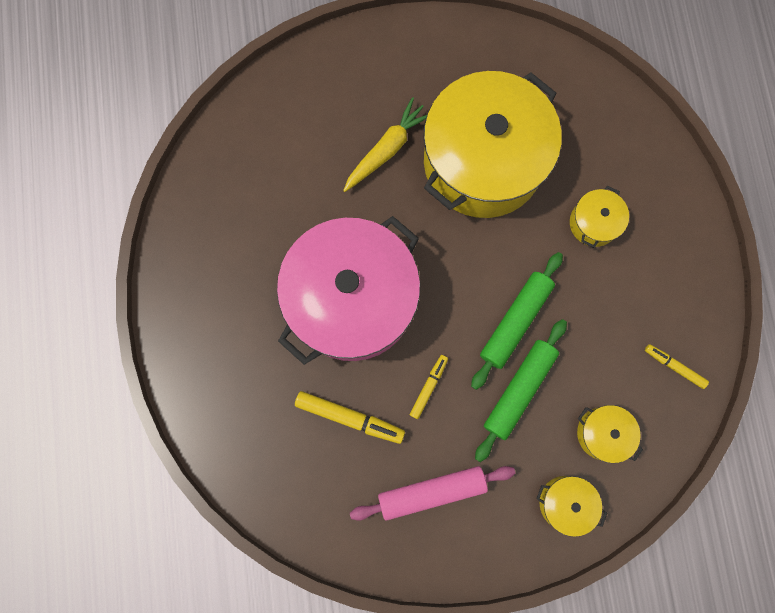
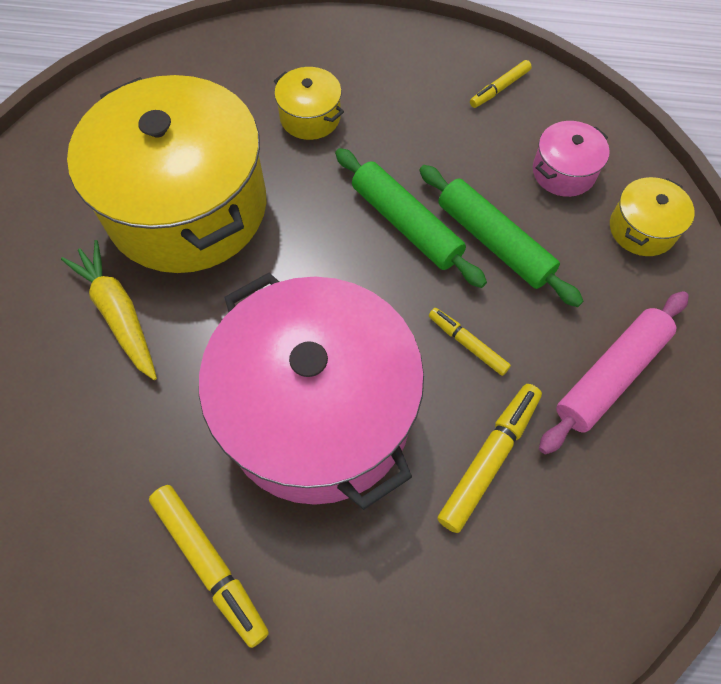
camera: 75 degrees left, 15 degrees down
pink rolling pin [350,466,515,521] -> pink rolling pin turned 45 degrees clockwise [539,291,689,454]
yellow pot [577,405,643,463] -> pink pot [533,121,610,197]
none -> yellow marker [149,485,269,648]

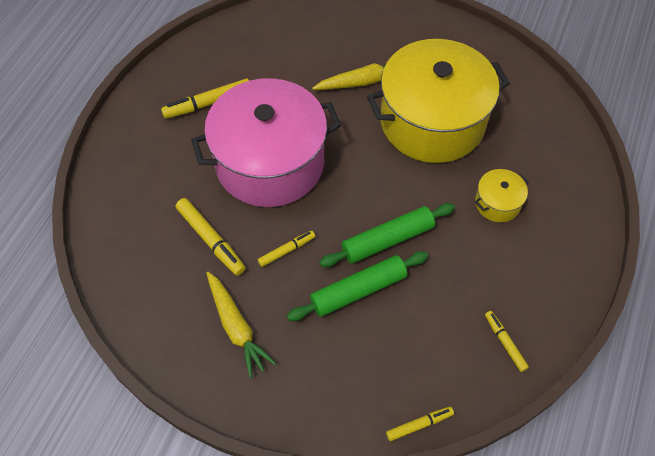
camera: 105 degrees right, 5 degrees down
pink pot [533,121,610,197] -> none
pink rolling pin [539,291,689,454] -> yellow carrot [206,271,276,378]
yellow pot [610,177,695,256] -> none
none -> yellow marker [386,407,454,441]

